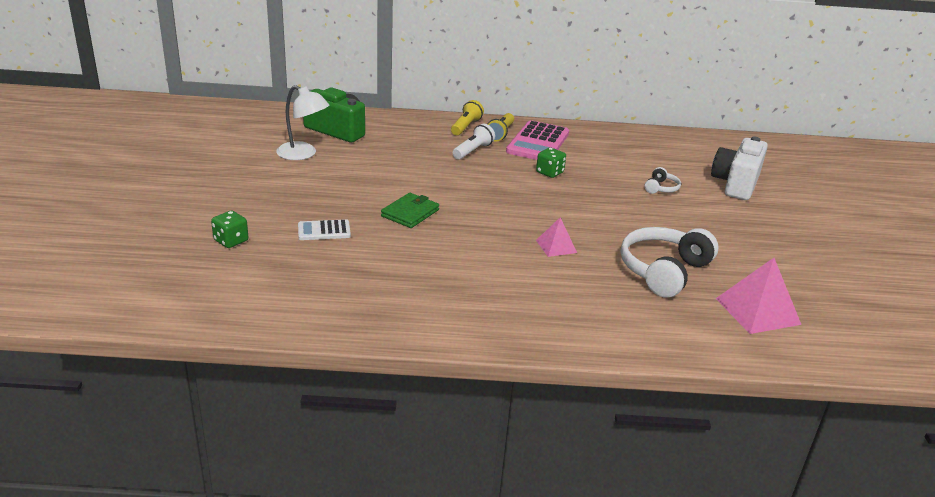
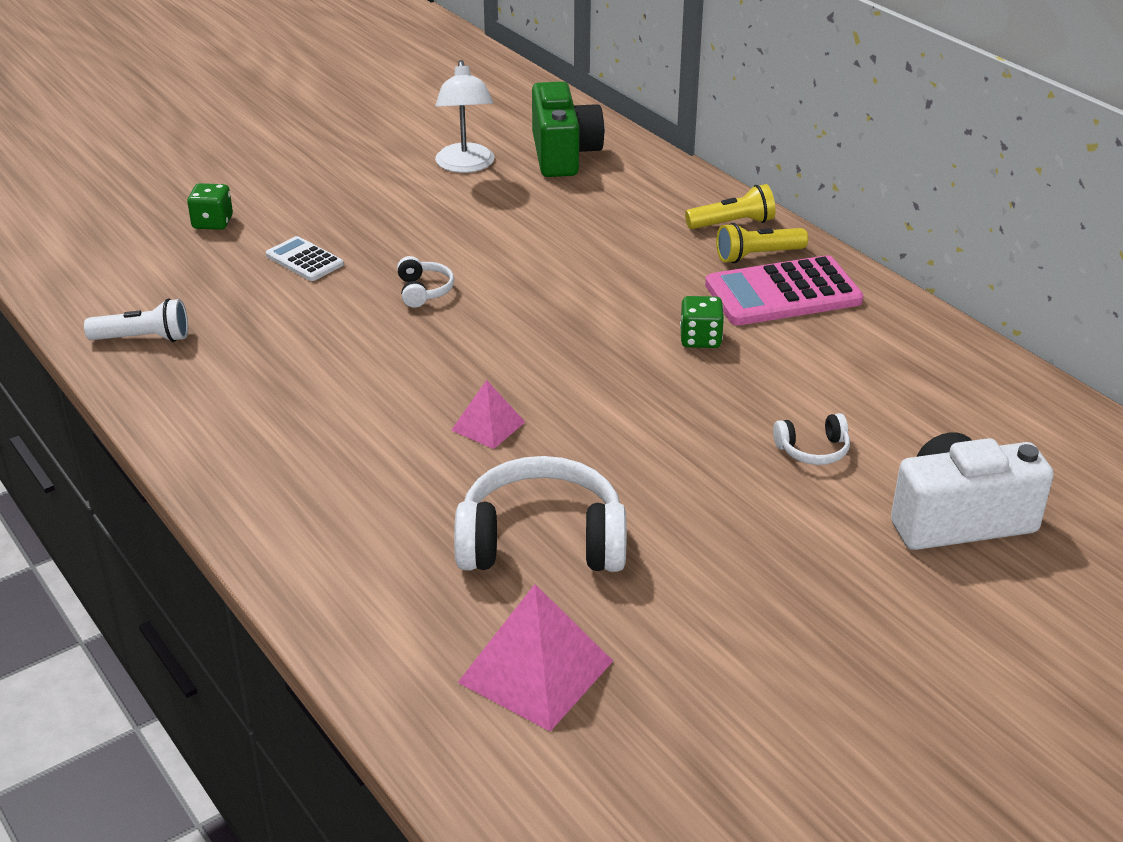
camera: 55 degrees right, 5 degrees up
green wallet [381,193,439,228] -> white headphones [397,256,454,308]
white flashlight [453,124,495,159] -> white flashlight moved to [84,299,188,342]

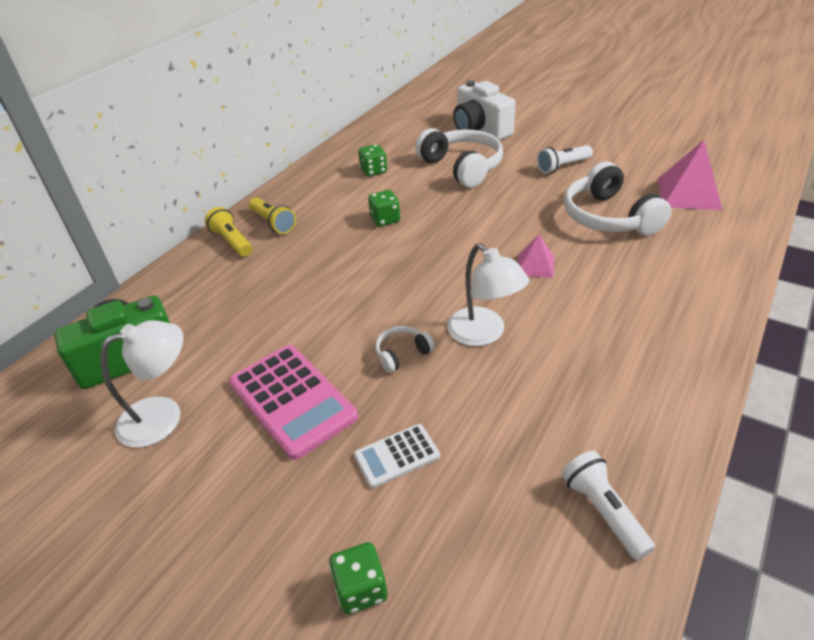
camera: 110 degrees left, 5 degrees up
white calculator [266,236,344,281] -> white calculator turned 45 degrees clockwise [354,424,440,488]
pink calculator [705,255,864,325] -> pink calculator moved to [229,345,358,460]
white headphones [773,413,850,465] -> white headphones [415,128,503,188], size x2.15
none -> green dice [358,144,387,177]
none -> white lamp [447,243,529,346]
none -> white flashlight [537,145,593,174]

